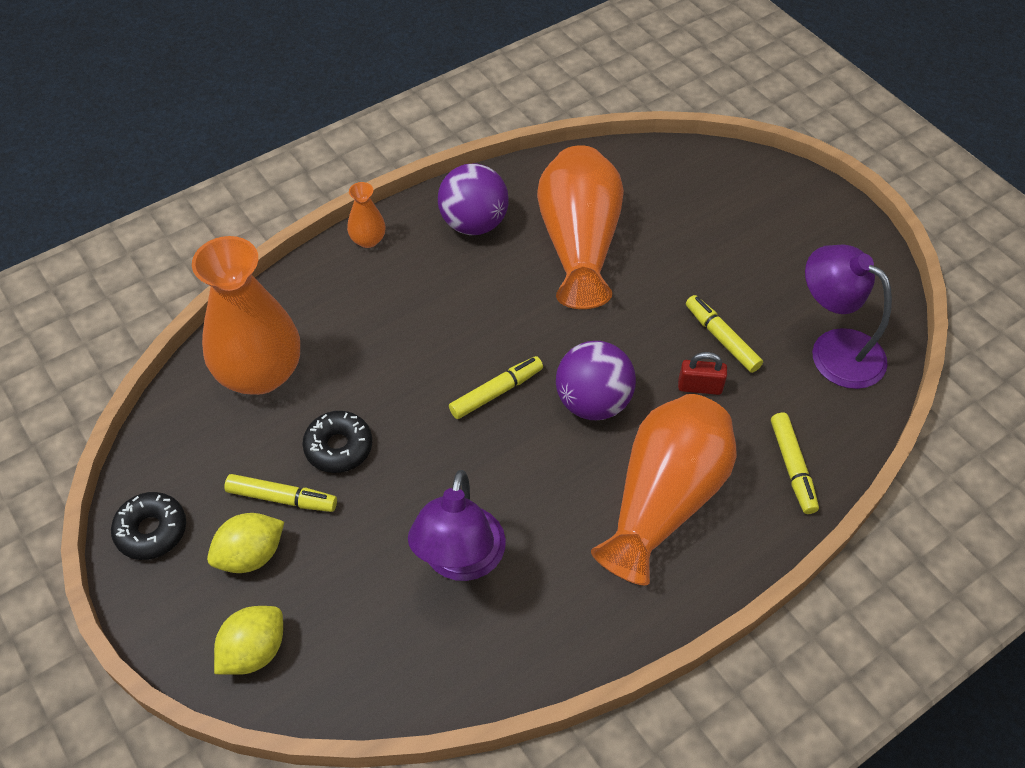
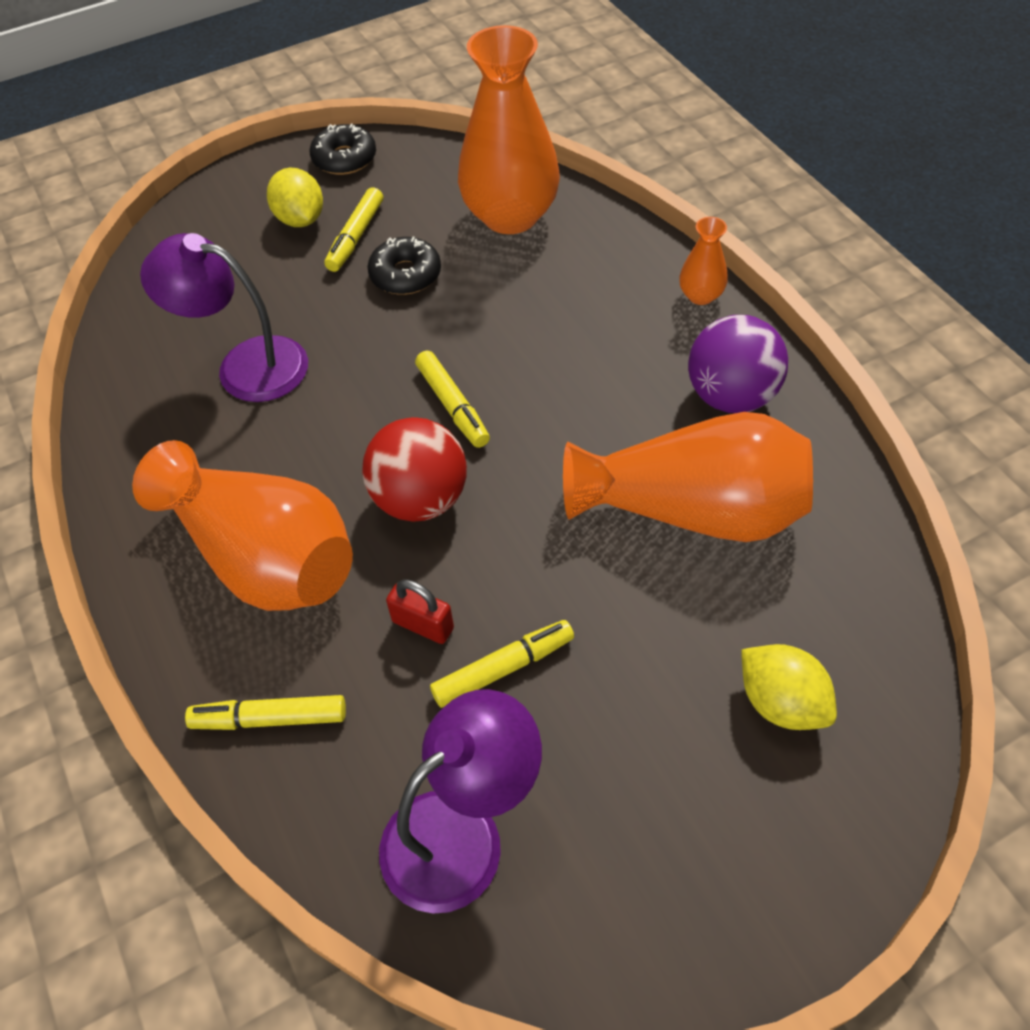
camera: 100 degrees right, 0 degrees up
yellow lemon [214,606,283,675] -> yellow lemon moved to [741,644,837,730]
purple ball [556,341,636,420] -> red ball [362,417,467,522]
red padlock [678,352,727,395] -> red padlock turned 75 degrees counterclockwise [386,579,454,644]

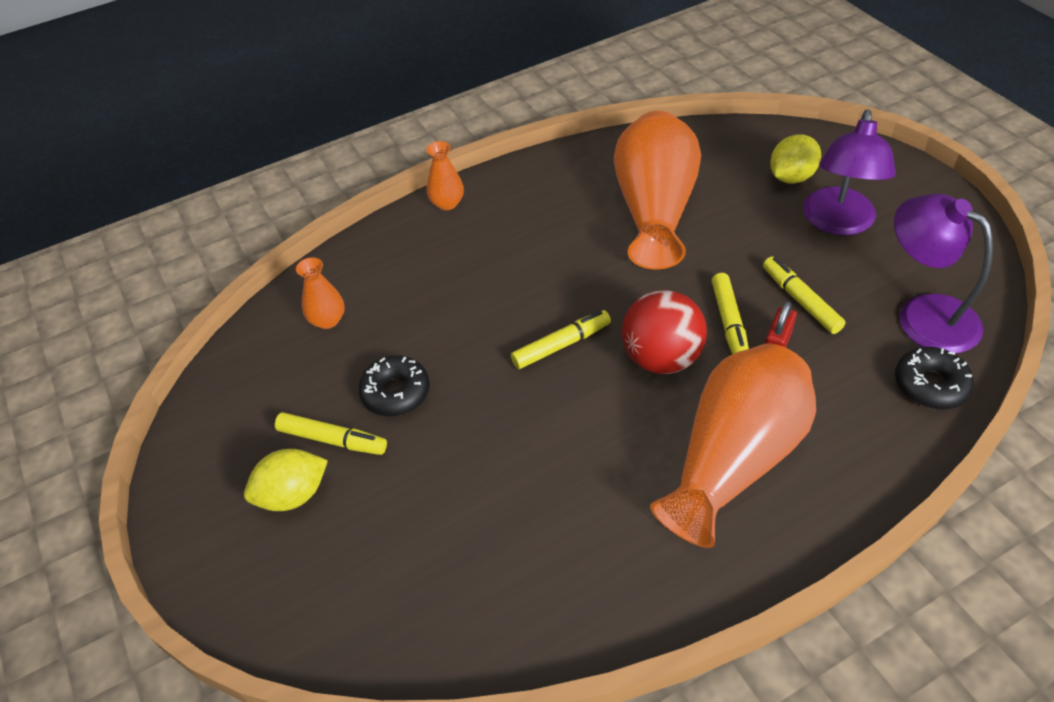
camera: 90 degrees left, 5 degrees down
purple lamp [140,233,308,402] -> purple lamp moved to [803,109,896,235]
yellow marker [185,695,346,730] -> yellow marker moved to [712,273,749,355]
black donut [310,124,376,175] -> black donut moved to [895,347,974,409]
orange vase [458,25,560,234] -> orange vase [296,257,345,329], size x0.44
purple ball [688,315,788,413] -> none

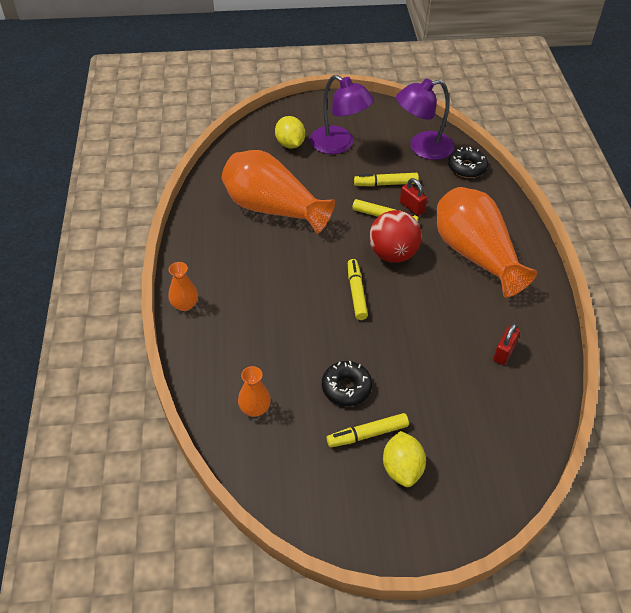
camera: 70 degrees left, 0 degrees up
yellow marker [275,412,387,455] -> yellow marker turned 150 degrees counterclockwise [327,413,409,447]
none -> red padlock [493,323,520,365]

